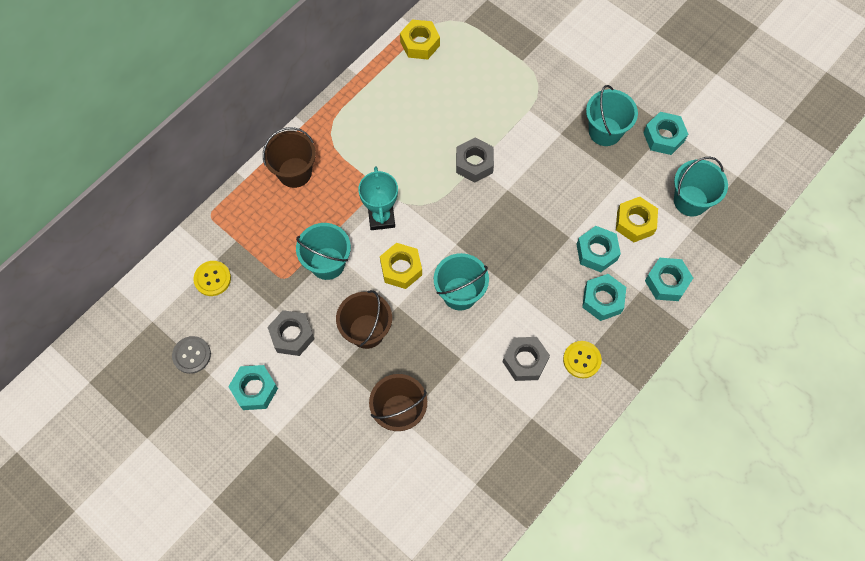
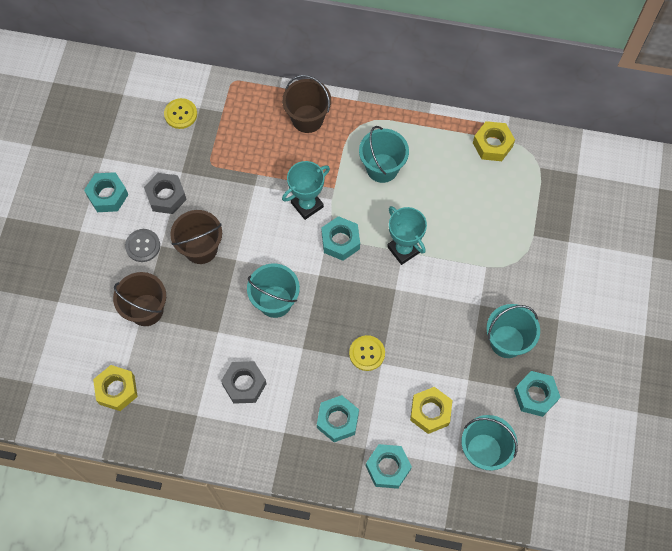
camera: 60 degrees right, 0 degrees up
grey button [172,336,211,374] -> grey button moved to [125,229,160,262]
turquoise bucket [296,223,351,280] -> turquoise bucket moved to [359,126,409,183]
yellow nut [380,243,422,289] -> yellow nut moved to [93,365,138,411]
grey nut [456,138,494,182] -> turquoise trophy [387,206,427,265]
yellow button [563,341,602,378] -> yellow button moved to [349,335,385,371]
turquoise nut [577,226,621,272] -> turquoise nut moved to [322,216,360,261]

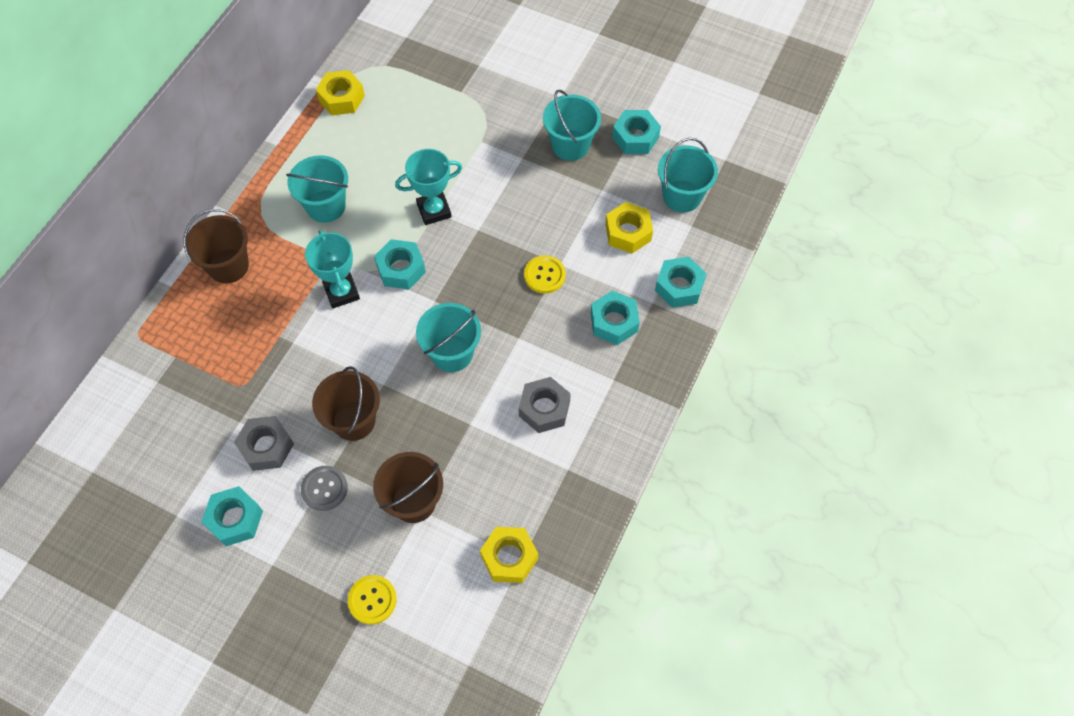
camera: 75 degrees left, 5 degrees down
yellow button [164,98,197,129] -> yellow button moved to [348,575,397,625]

